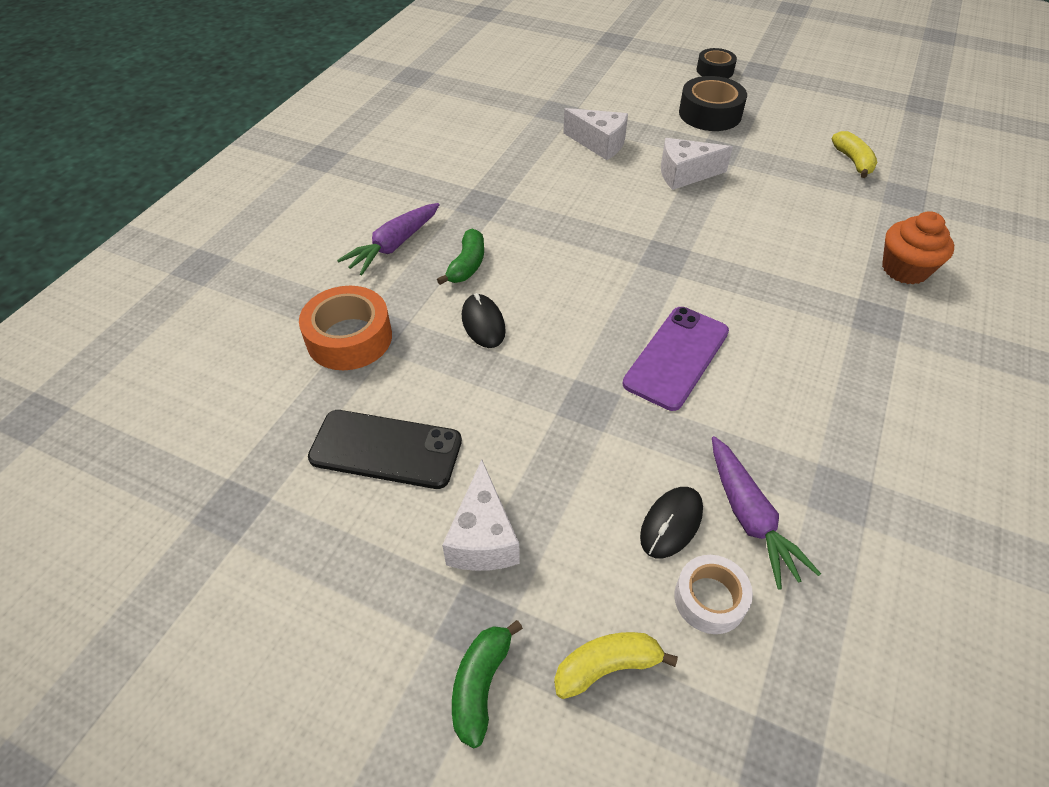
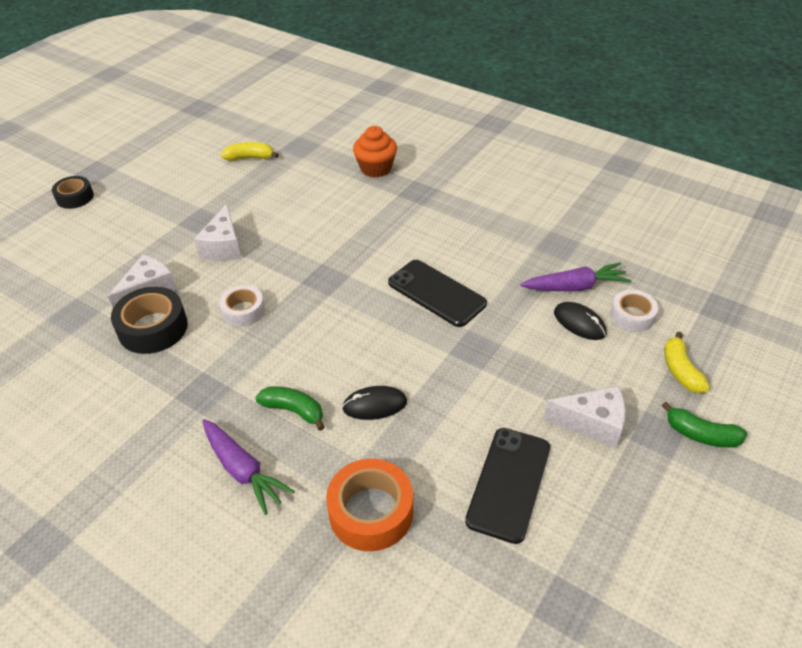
camera: 80 degrees left, 5 degrees down
purple phone [623,307,729,411] -> black phone [388,260,487,327]
black tape [679,76,747,131] -> black tape moved to [111,287,188,354]
none -> white tape [219,285,265,327]

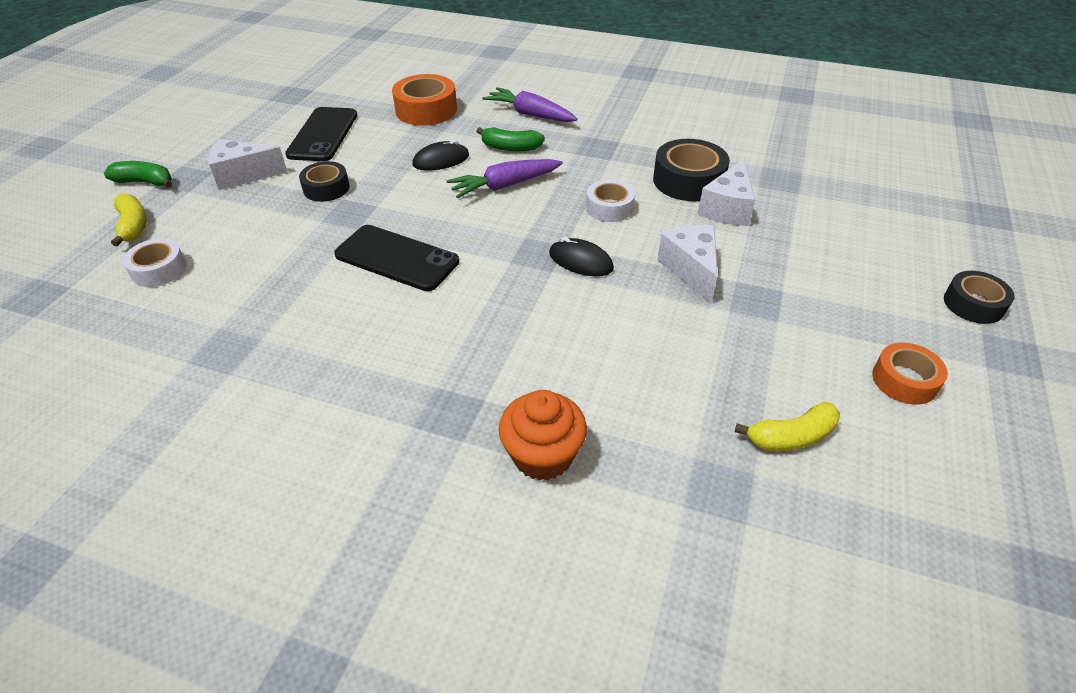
camera: 165 degrees right, 0 degrees up
purple carrot [520,262,631,292] -> purple carrot moved to [446,159,563,198]
black mouse [554,302,607,340] -> black mouse moved to [549,237,614,276]
none -> black tape [299,161,350,202]
none -> orange tape [872,343,948,405]

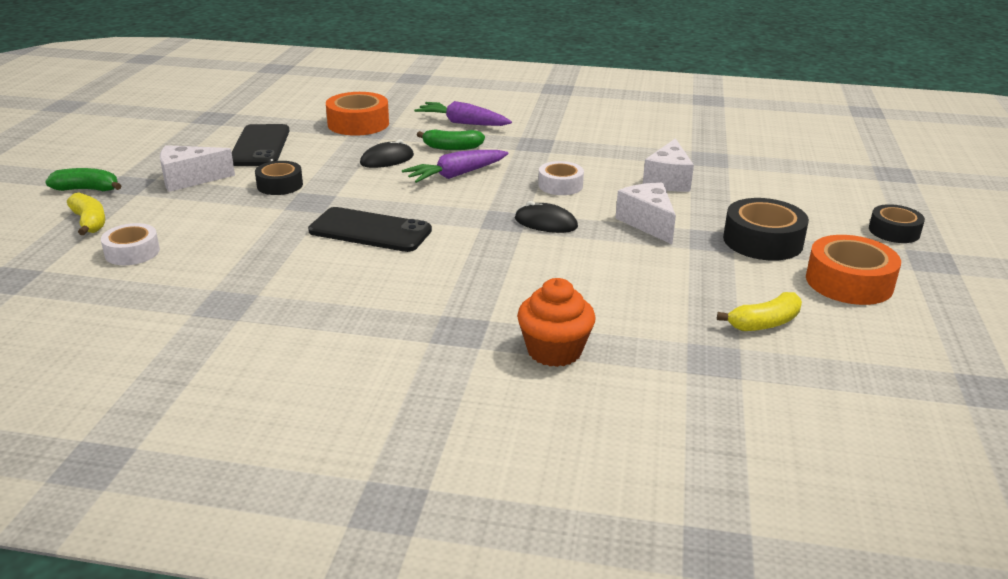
camera: 10 degrees left, 15 degrees down
black tape [653,139,730,201] -> black tape moved to [723,198,809,261]
orange tape [872,343,948,405] -> orange tape [806,235,901,305], size x1.57

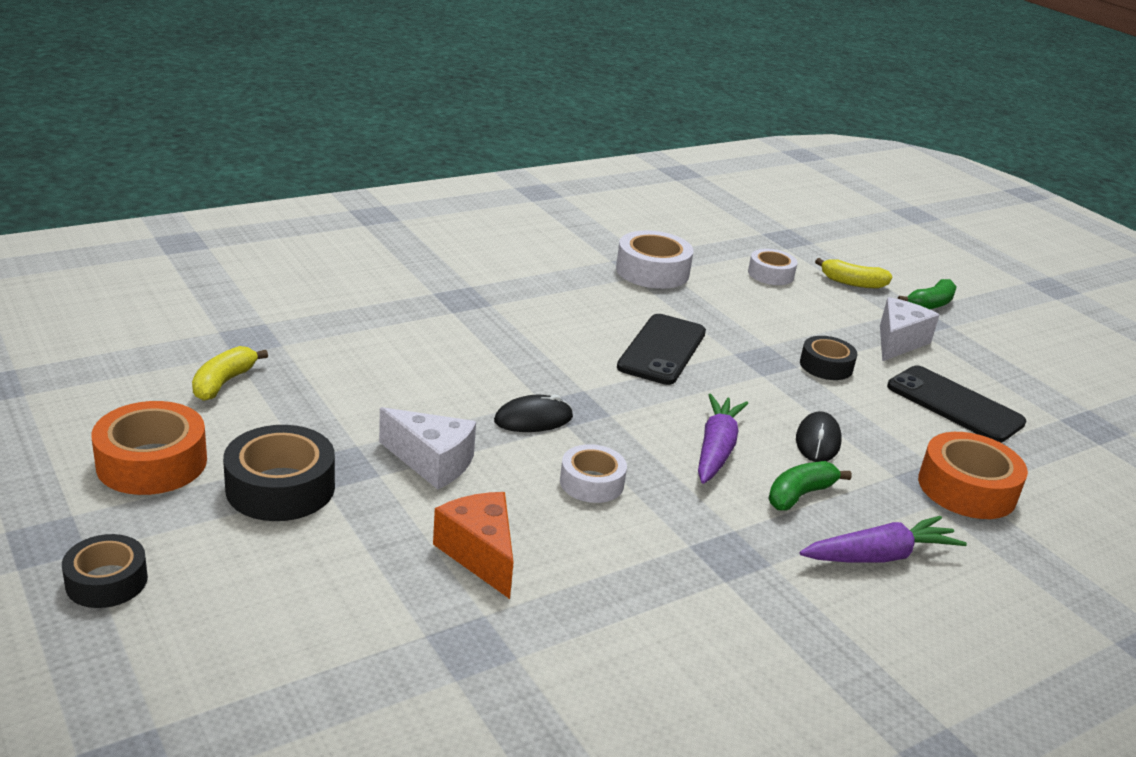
camera: 135 degrees right, 0 degrees up
black phone [308,207,432,252] -> black phone turned 45 degrees counterclockwise [617,314,706,385]
orange cupcake [517,278,596,367] -> none
white cheese [643,138,694,192] -> orange cheese [433,492,514,599]
none -> white tape [616,230,694,289]

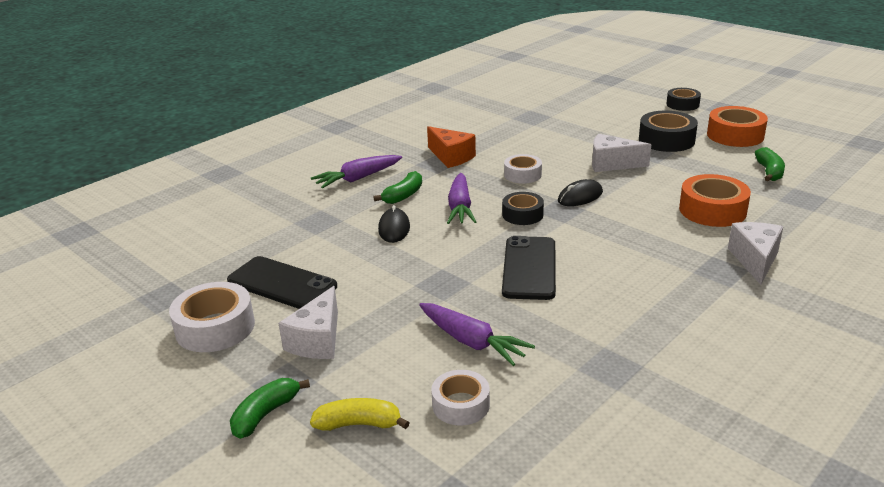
camera: 170 degrees right, 0 degrees up
yellow banana [192,346,268,401] -> green banana [755,147,785,181]
orange cheese [433,492,514,599] -> orange cheese moved to [427,126,476,168]
white tape [616,230,694,289] -> white tape moved to [169,282,255,352]
black tape [800,336,857,380] -> black tape moved to [502,192,544,225]
orange tape [918,432,1028,519] -> orange tape moved to [679,174,751,227]
none -> purple carrot [419,303,535,366]
none -> white cheese [728,222,783,285]

